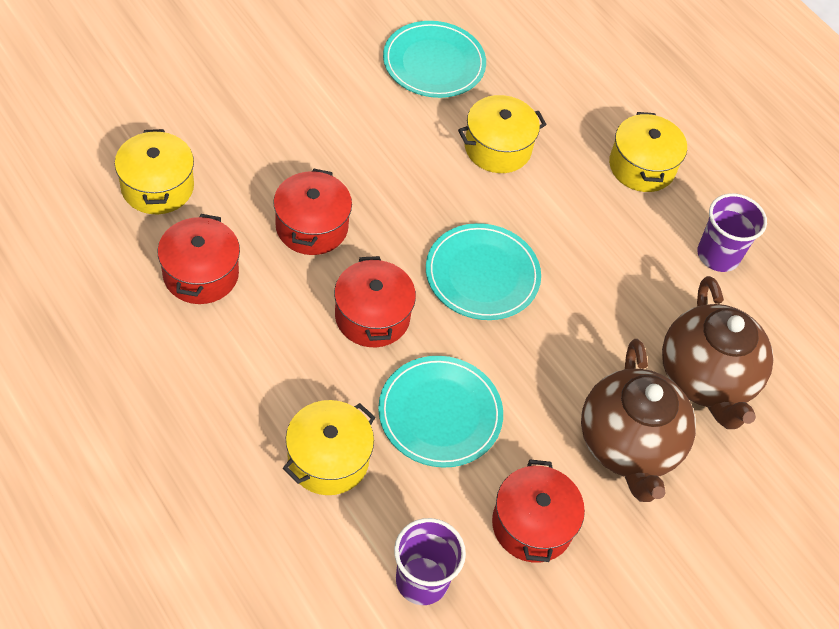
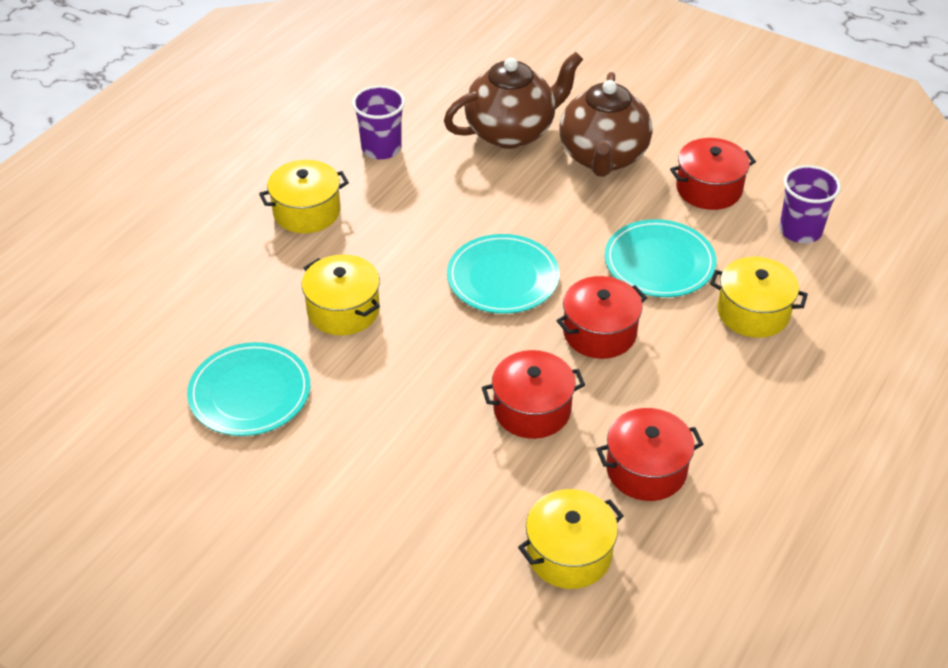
camera: 105 degrees left, 10 degrees down
brown teapot [581,339,696,502] -> brown teapot turned 120 degrees clockwise [559,72,652,177]

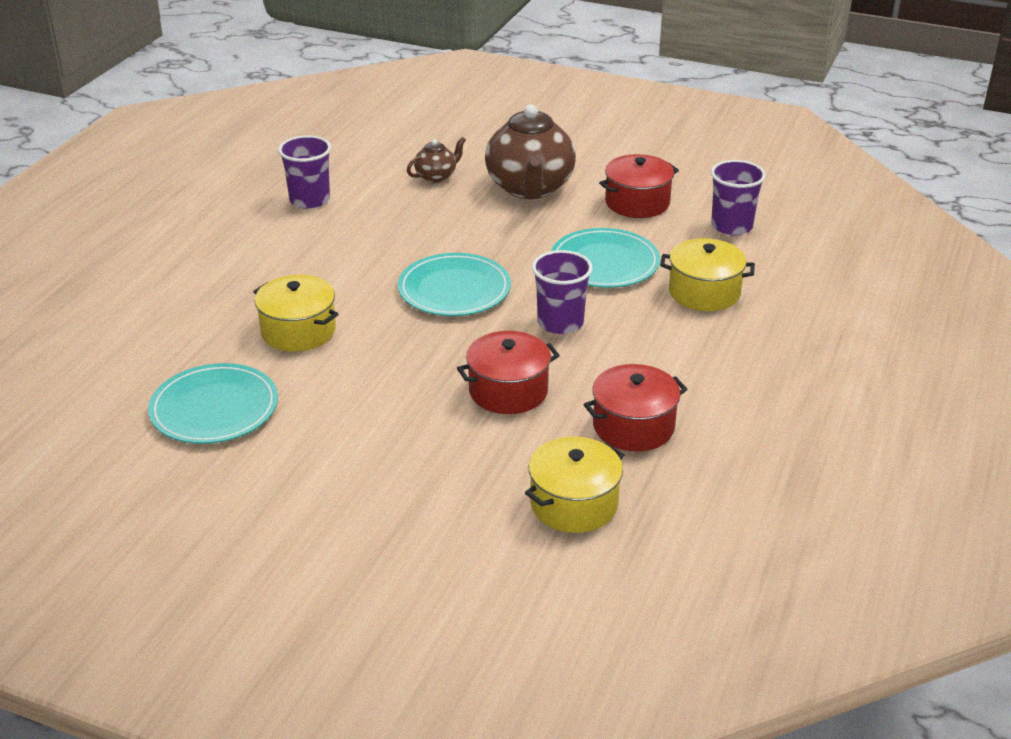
camera: 10 degrees left, 10 degrees down
yellow pot [259,160,349,233] -> none
brown teapot [444,52,583,149] -> brown teapot [407,137,466,183], size x0.47
red pot [556,276,647,359] -> purple cup [532,250,593,334]

